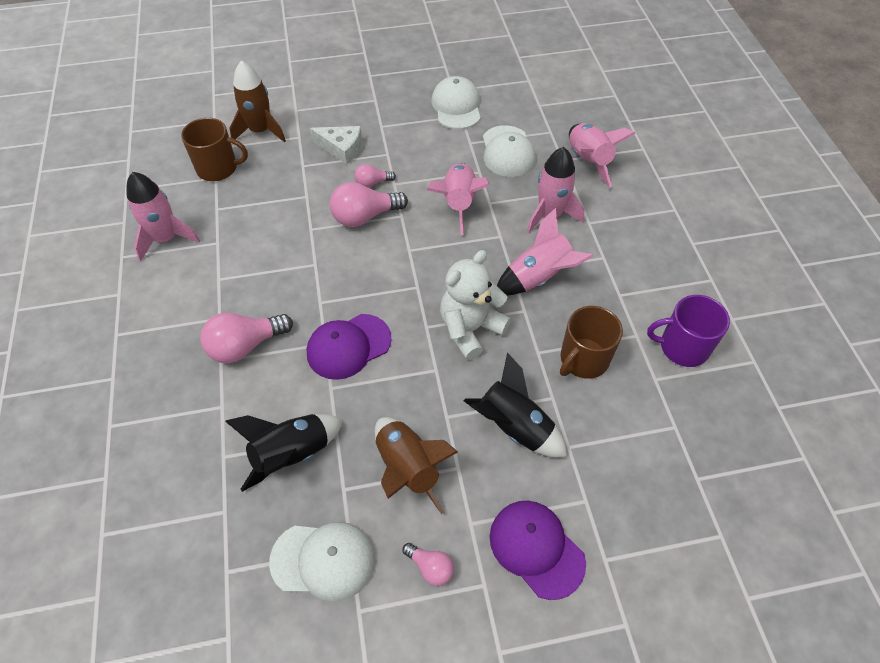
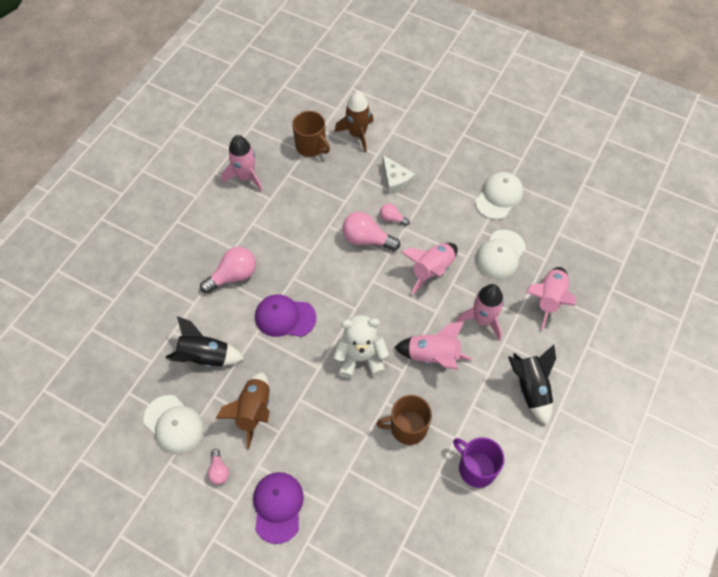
camera: 40 degrees right, 5 degrees up
pink light bulb [200,313,293,363] -> pink light bulb turned 135 degrees clockwise [200,247,256,294]
black rocket [464,353,567,457] -> black rocket moved to [508,345,556,426]

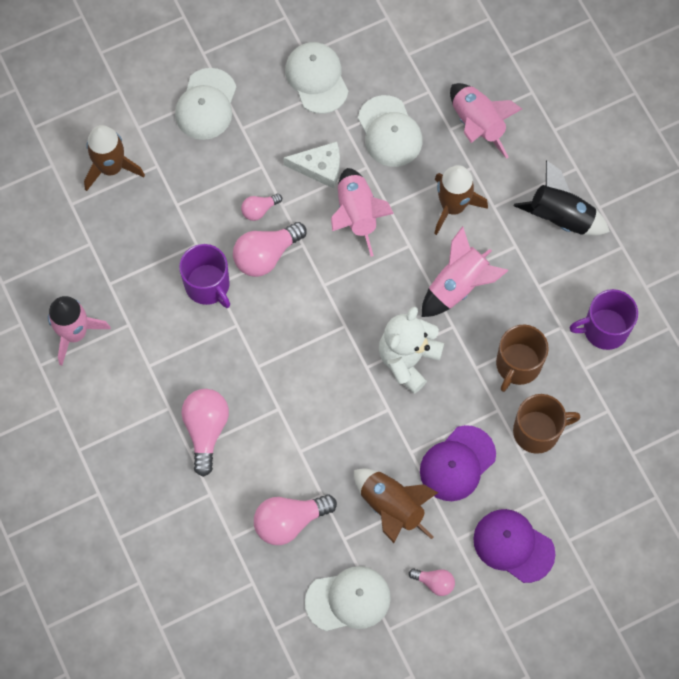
camera: 55 degrees left, 10 degrees up
black rocket [166,316,245,367] -> pink light bulb [254,494,337,545]
purple cap [255,294,316,337] -> purple cap moved to [420,425,496,501]
brown mug [292,111,330,157] -> brown mug moved to [513,394,581,454]
white cheese [382,155,415,195] -> white cheese moved to [283,142,340,189]
pink rocket [456,284,504,341] -> brown rocket [434,165,488,235]
none -> white cap [175,68,237,140]
none -> purple mug [179,244,230,308]

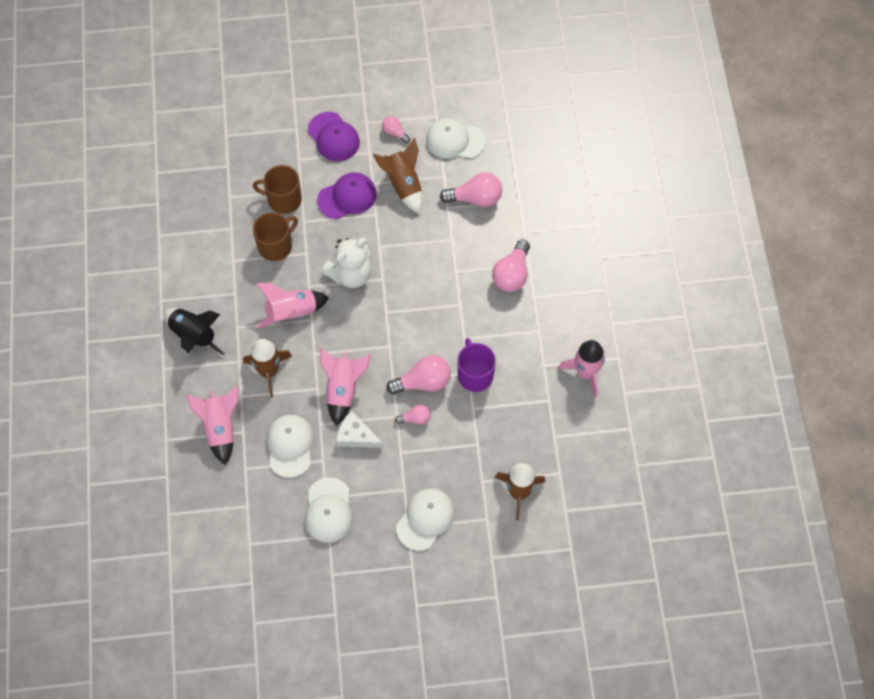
camera: 160 degrees left, 5 degrees down
purple mug [569,289,638,350] -> none

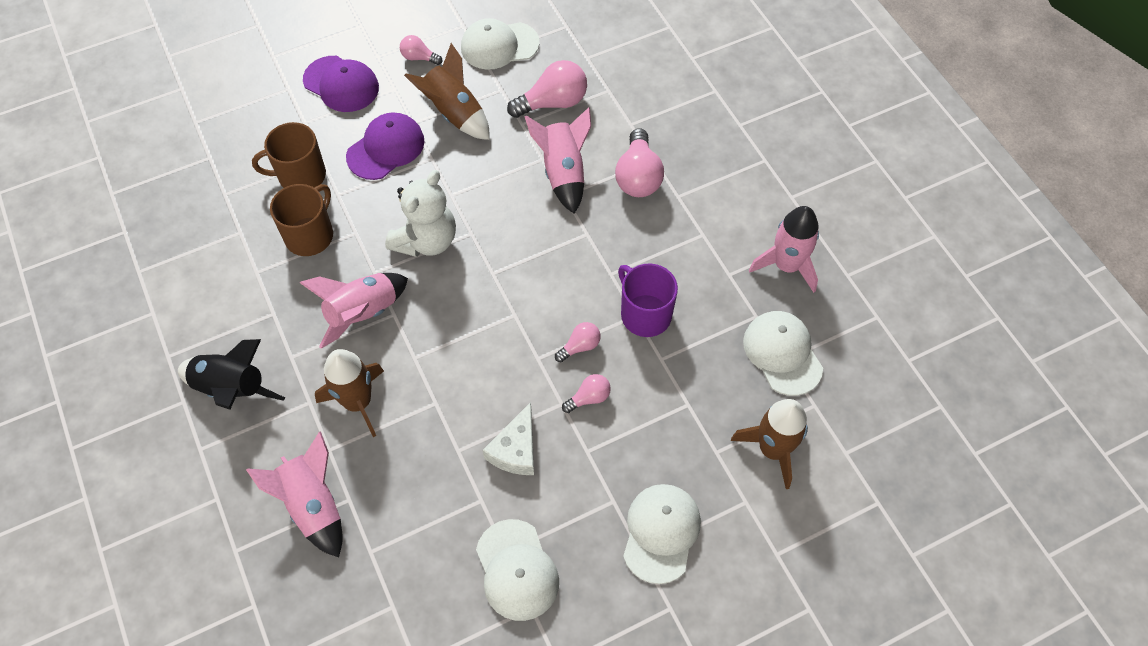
camera: 20 degrees left, 5 degrees down
white cap [267,415,314,478] -> white cap moved to [743,311,823,396]
pink rocket [320,348,371,426] -> pink rocket moved to [525,107,591,214]
white cheese [336,411,383,448] -> white cheese turned 75 degrees counterclockwise [483,402,534,475]
pink light bulb [386,355,451,395] -> pink light bulb [555,322,601,362], size x0.54

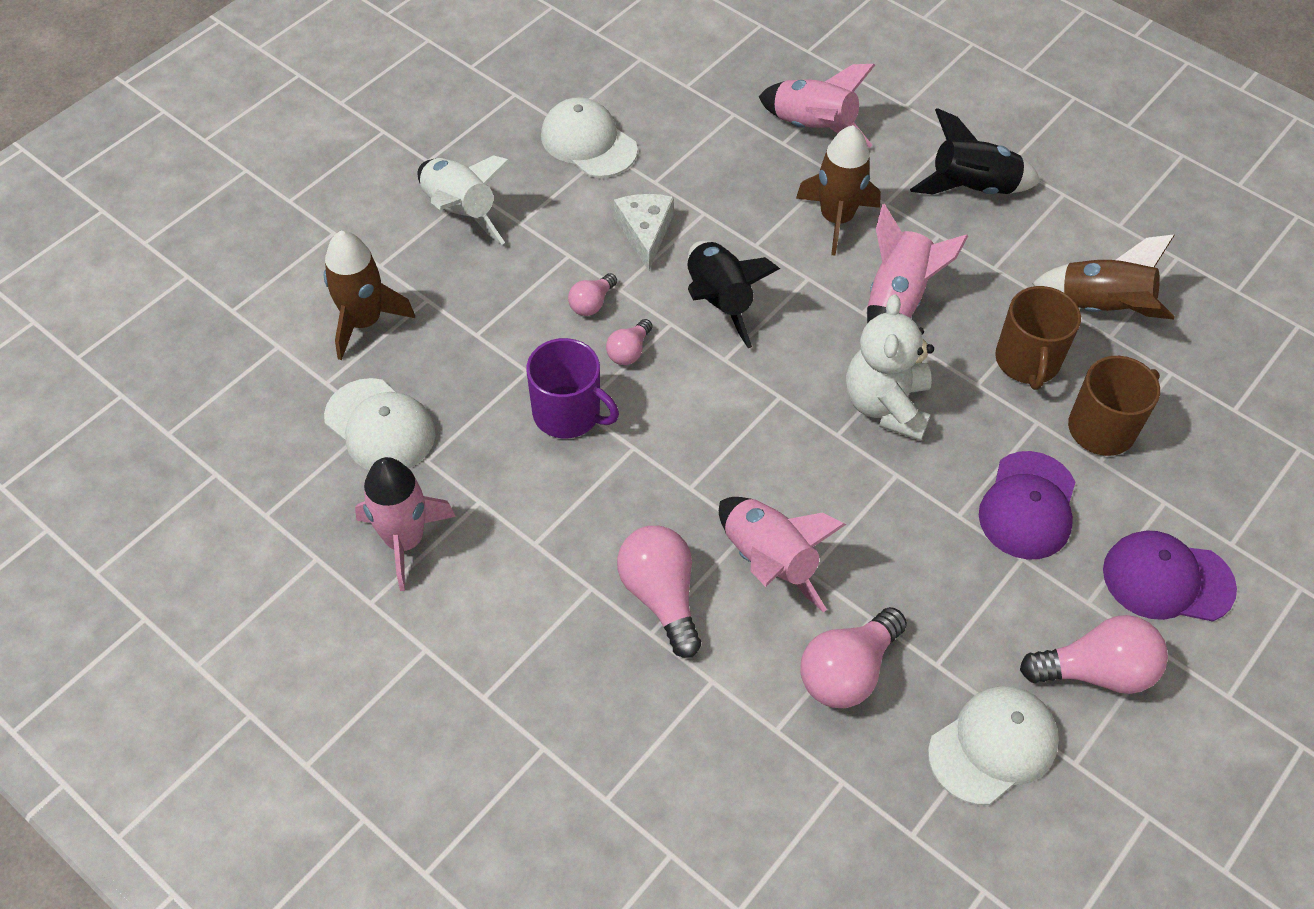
camera: 155 degrees right, 5 degrees down
pink light bulb [400,35,442,65] -> pink light bulb [1020,615,1168,694], size x1.84
brown rocket [404,43,489,140] -> brown rocket moved to [1032,234,1175,319]
white cap [623,484,701,584] -> white rocket [417,155,510,245]
none -> black rocket [687,241,780,348]

